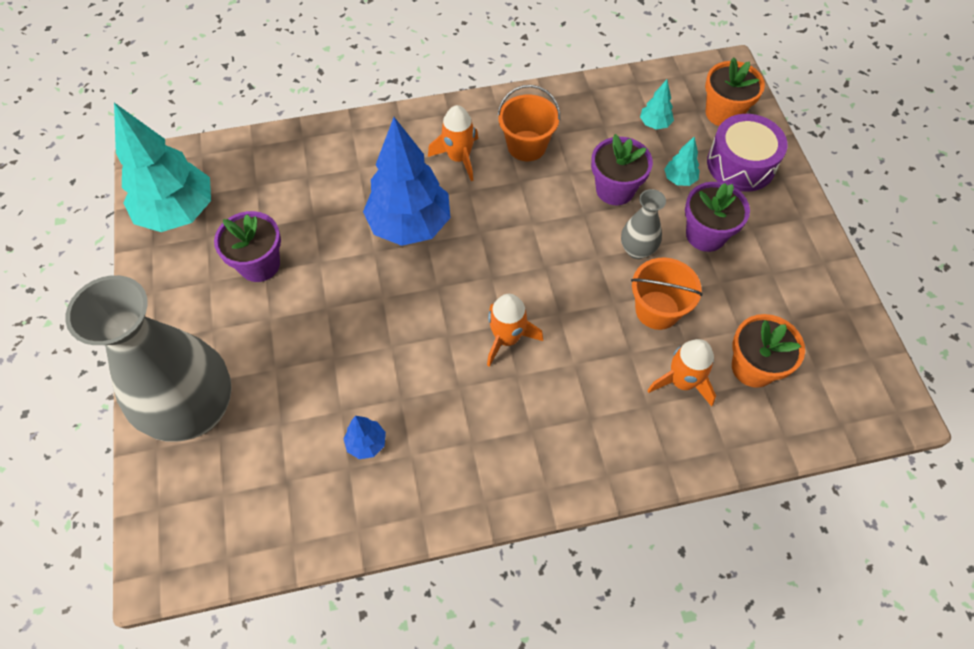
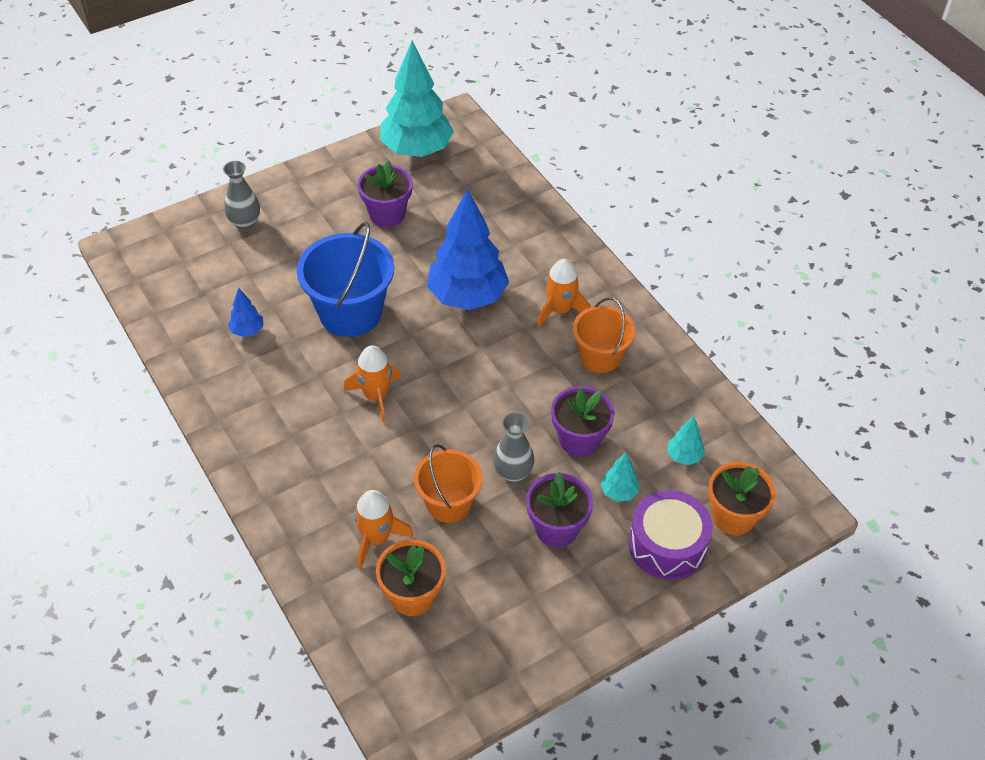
camera: 70 degrees right, 10 degrees down
grey vase [65,275,232,442] -> grey vase [223,161,260,230], size x0.44
none -> blue bucket [297,222,394,337]

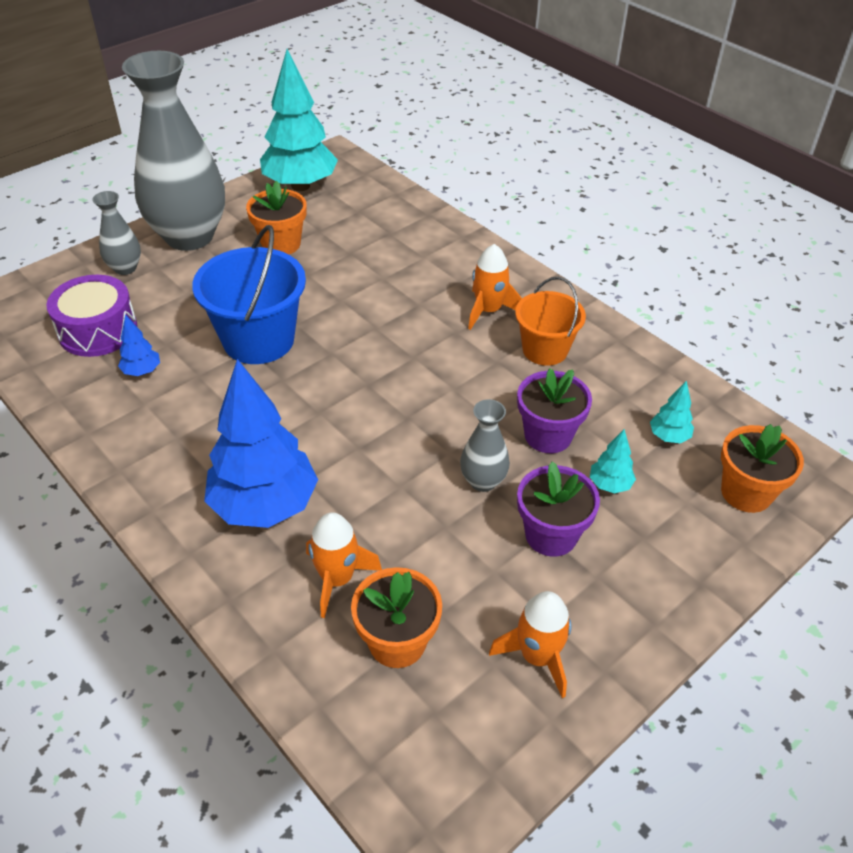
camera: 10 degrees left, 5 degrees down
orange rocket [344,346,401,423] -> orange rocket moved to [489,591,572,698]
purple flower pot [358,160,413,227] -> orange flower pot [246,181,306,254]
orange bucket [414,444,482,523] -> none
blue tree [427,189,509,310] -> blue tree moved to [204,359,318,528]
purple drum [629,490,713,580] -> purple drum moved to [47,275,137,357]
none -> grey vase [122,51,225,251]

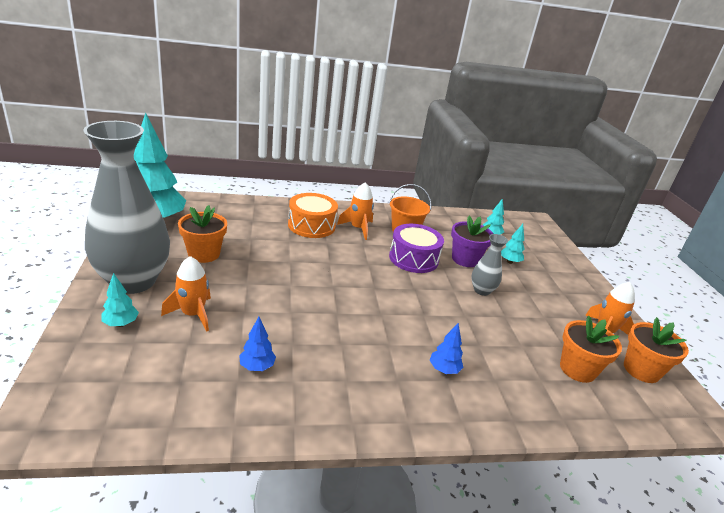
camera: 60 degrees left, 15 degrees down
purple drum [47,275,137,357] -> purple drum moved to [389,224,444,273]
grey vase [92,191,141,275] -> turquoise tree [101,273,139,327]
blue bucket [192,225,306,364] -> none
blue tree [204,359,318,528] -> blue tree [430,323,464,374], size x0.42
orange rocket [306,512,382,618] -> orange rocket moved to [161,256,211,332]
purple flower pot [517,461,600,557] -> none
orange flower pot [721,424,804,513] -> orange flower pot moved to [624,317,689,383]
none -> orange drum [288,193,338,238]

